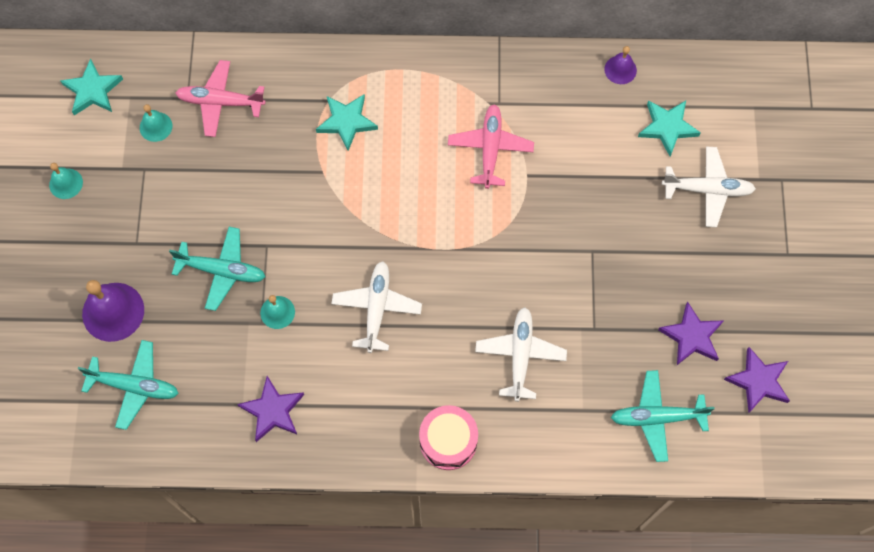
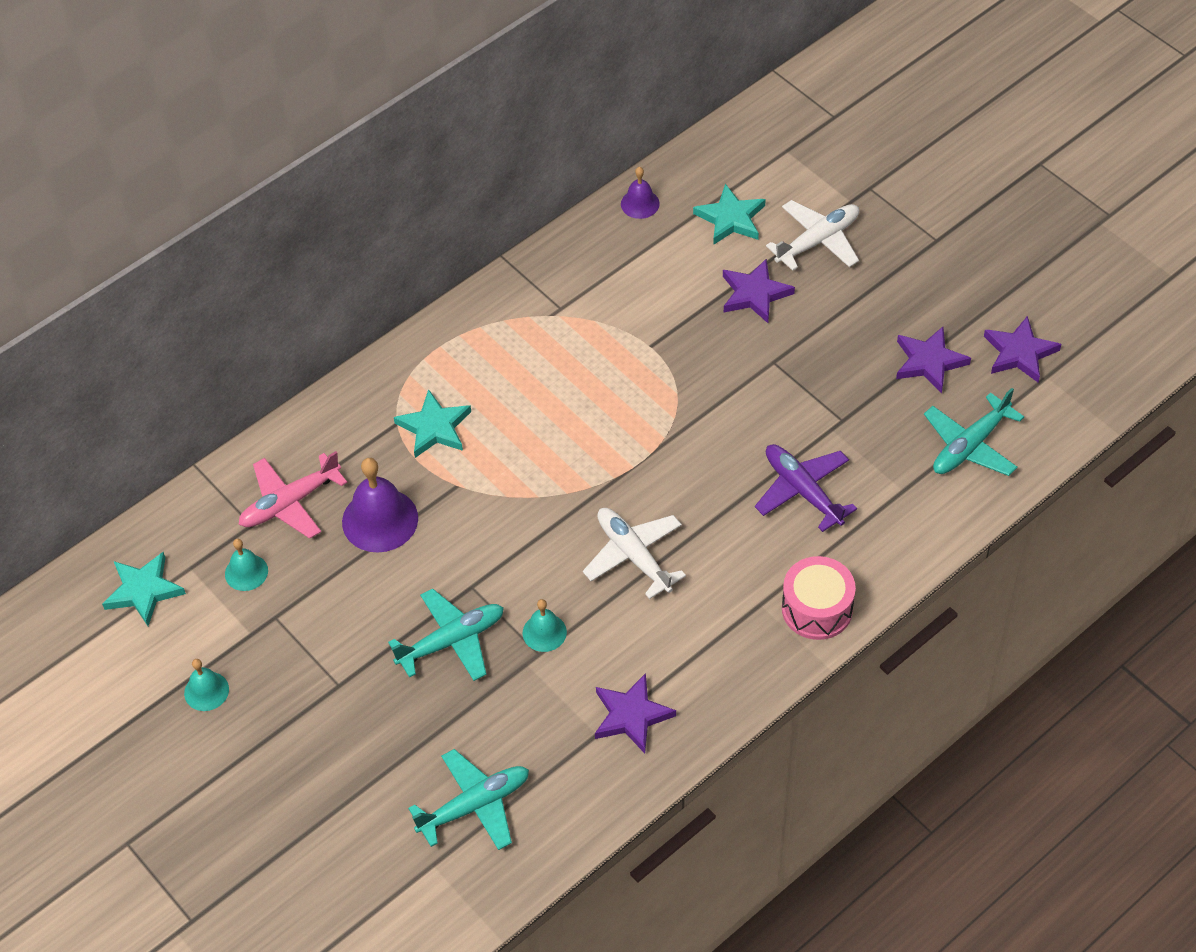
camera: 40 degrees left, 15 degrees down
purple bell [82,280,144,342] -> purple bell moved to [342,458,418,552]
pink plane [448,104,534,189] -> none
white plane [475,307,567,402] -> purple plane [755,444,857,532]
none -> purple star [723,259,795,323]

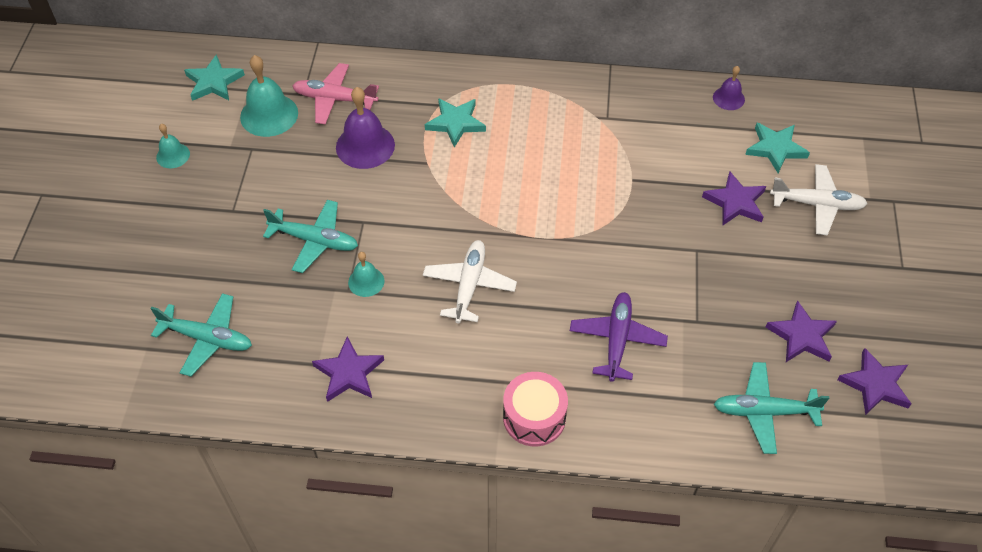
camera: 45 degrees right, 0 degrees up
turquoise bell [225,539,268,591] -> turquoise bell [240,55,298,137], size x1.79

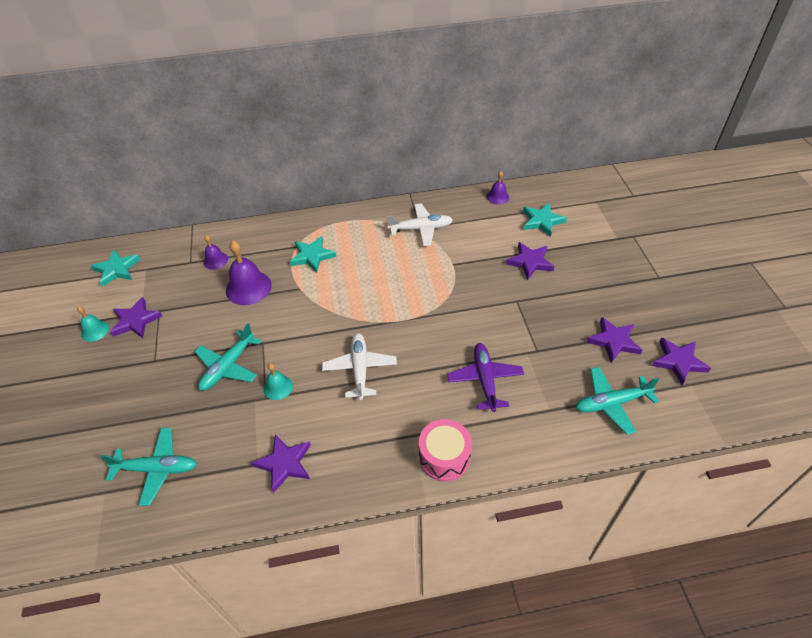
camera: 15 degrees left, 5 degrees down
turquoise bell [240,55,298,137] -> none
turquoise plane [263,200,358,273] -> turquoise plane turned 120 degrees clockwise [195,323,261,391]
pink plane [292,63,379,125] -> purple bell [203,235,228,270]
white plane [770,164,868,236] -> white plane moved to [387,203,453,246]
none -> purple star [110,297,162,338]

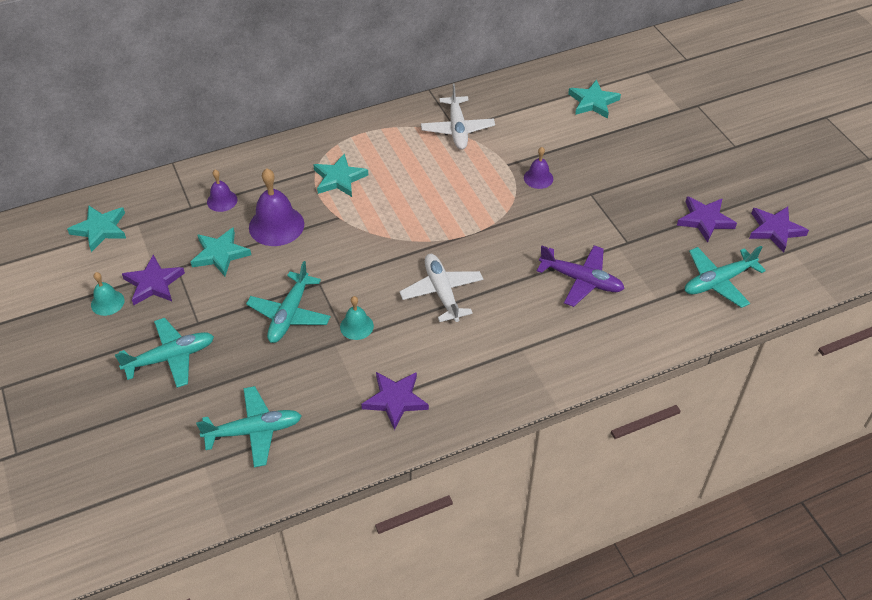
camera: 15 degrees left, 0 degrees up
white plane [387,203,453,246] -> white plane turned 105 degrees clockwise [421,83,495,150]
pink drum [419,419,472,482] -> none
purple plane [447,343,524,412] -> purple plane turned 135 degrees clockwise [537,245,625,307]
purple bell [487,171,509,205] -> purple bell moved to [524,147,553,189]
purple star [506,242,554,280] -> none
none -> turquoise plane [115,318,214,388]
none -> turquoise star [191,227,251,276]

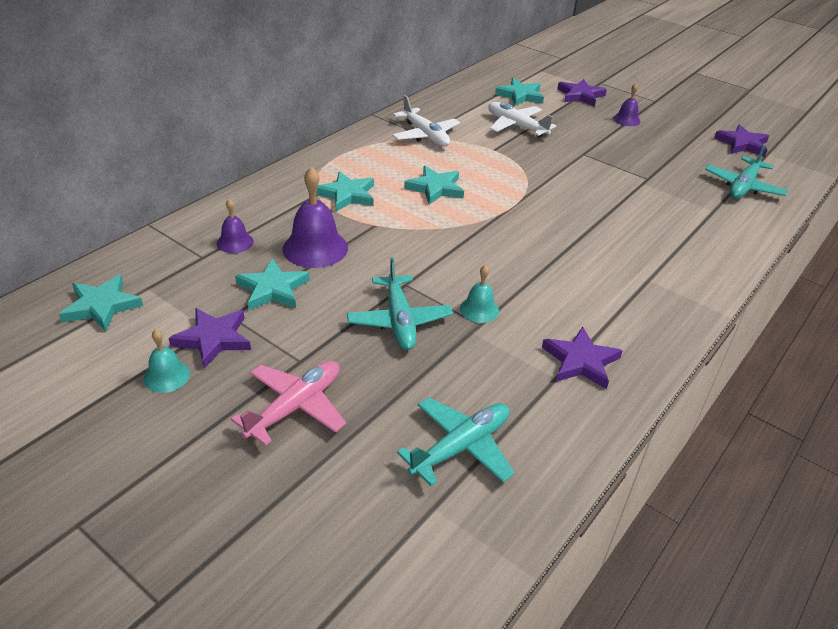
camera: 30 degrees left, 10 degrees down
turquoise plane [115,318,214,388] -> pink plane [231,361,346,446]
white plane [399,254,483,322] -> white plane moved to [488,102,556,137]
purple bell [524,147,553,189] -> purple bell moved to [613,83,641,126]
purple plane [537,245,625,307] -> none
purple star [677,196,737,242] -> purple star moved to [557,79,607,107]
none -> turquoise star [404,166,464,205]

